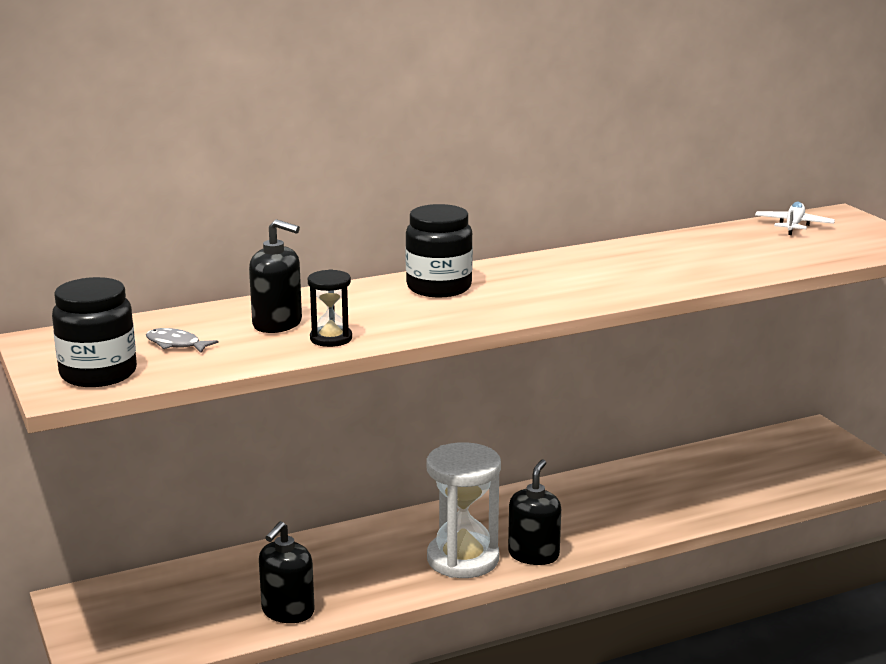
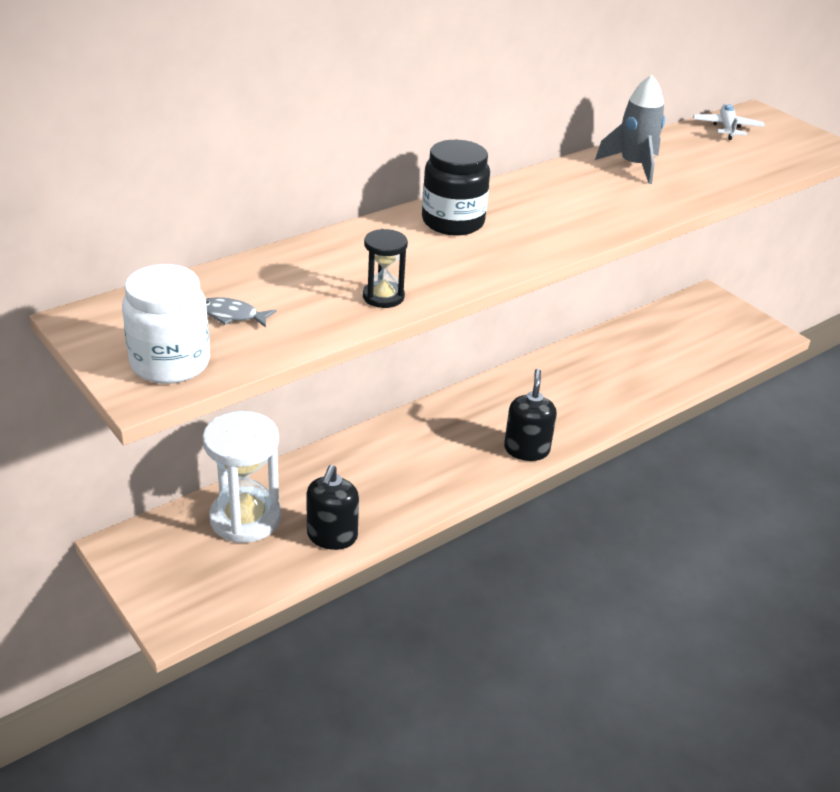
camera: 15 degrees left, 15 degrees up
black jar [52,277,137,387] -> white jar [122,264,210,384]
black soap dispenser [249,219,302,333] -> none
white hourglass [427,442,501,578] -> white hourglass moved to [202,411,281,543]
none -> grey rocket [595,75,665,184]

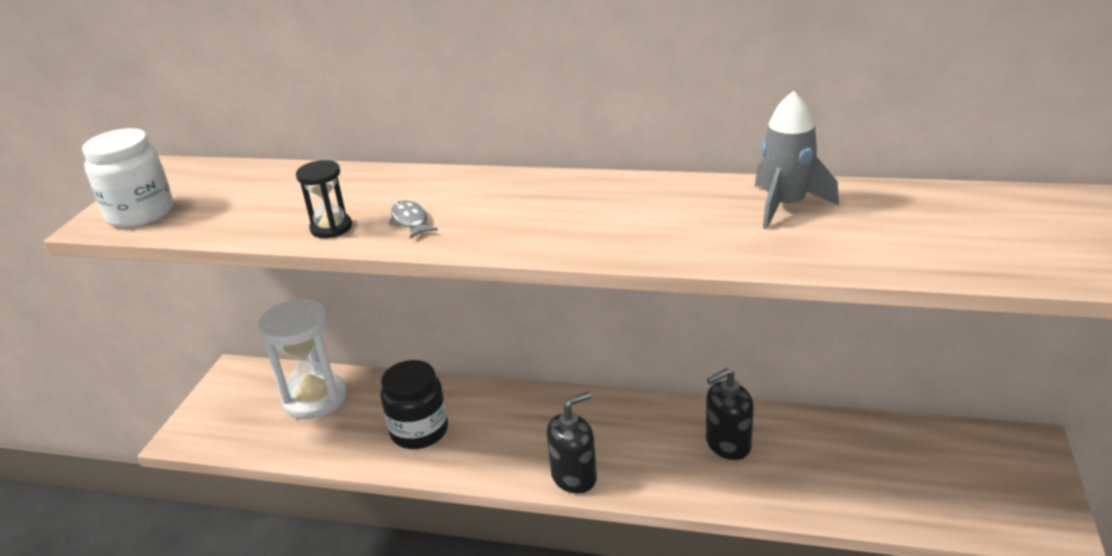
camera: 55 degrees right, 5 degrees down
grey fish [206,297,276,327] -> grey fish moved to [389,200,438,239]
black soap dispenser [306,465,359,550] -> black soap dispenser moved to [706,368,754,460]
black jar [422,140,490,235] -> black jar moved to [381,360,448,449]
white plane [693,104,765,140] -> none

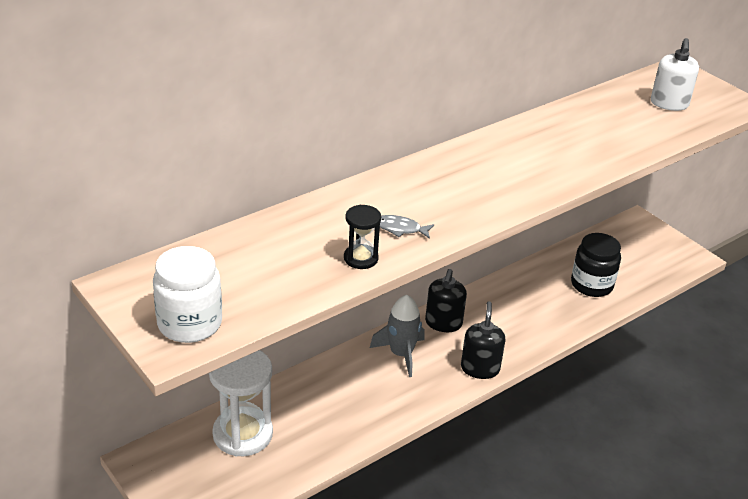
camera: 55 degrees left, 5 degrees up
black jar [381,360,448,449] -> black jar moved to [571,233,621,297]
black soap dispenser [706,368,754,460] -> black soap dispenser moved to [425,269,467,332]
grey rocket [755,91,839,229] -> grey rocket moved to [370,295,425,377]
none -> white soap dispenser [651,38,699,111]

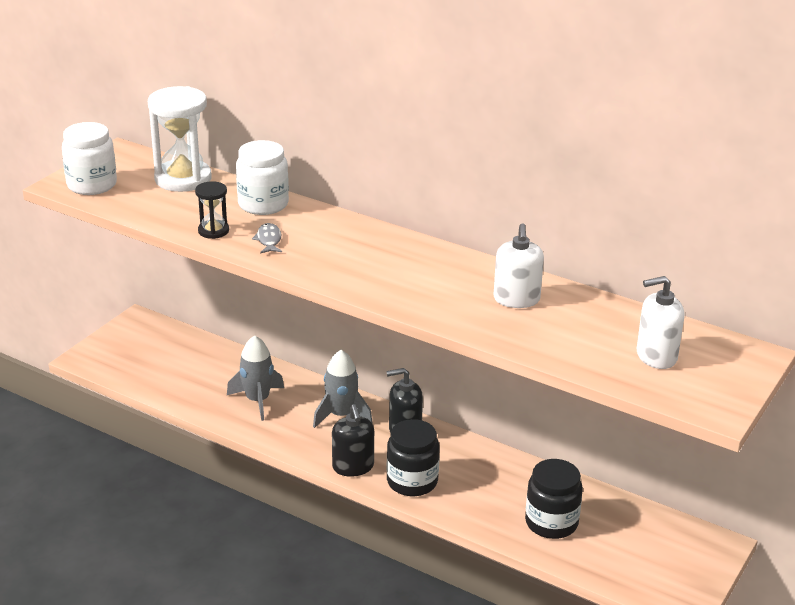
camera: 70 degrees right, 5 degrees down
white hourglass [209,350,273,456] -> white hourglass moved to [148,86,211,192]
black soap dispenser [461,301,505,379] -> black soap dispenser turned 90 degrees clockwise [332,404,374,477]
none -> grey rocket [227,335,284,421]
none -> white jar [236,140,289,215]
none -> black jar [387,419,440,496]
none -> white soap dispenser [494,223,544,308]

